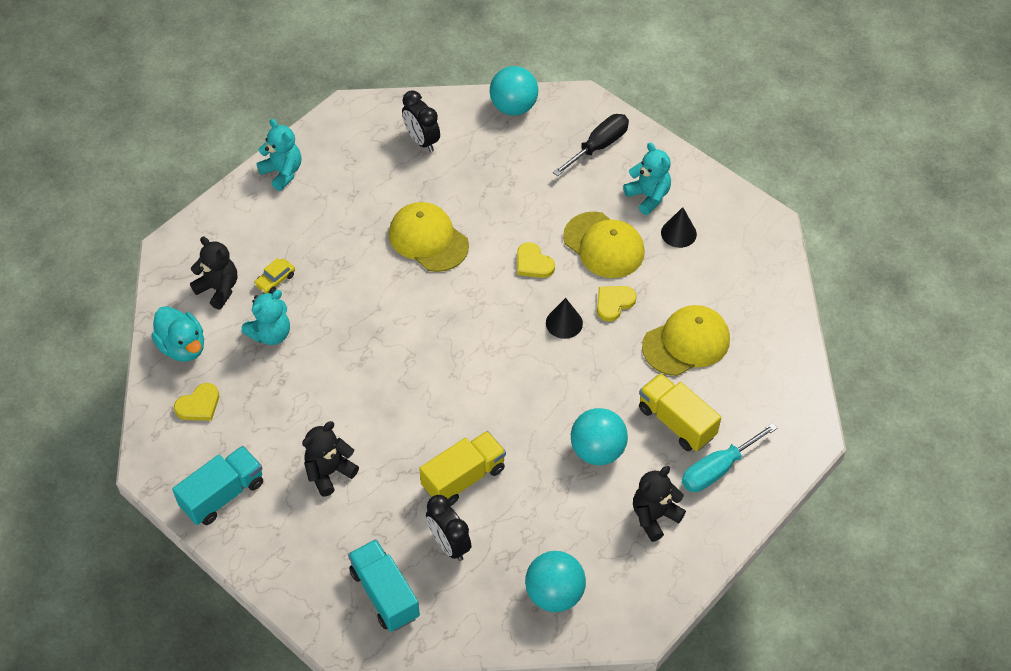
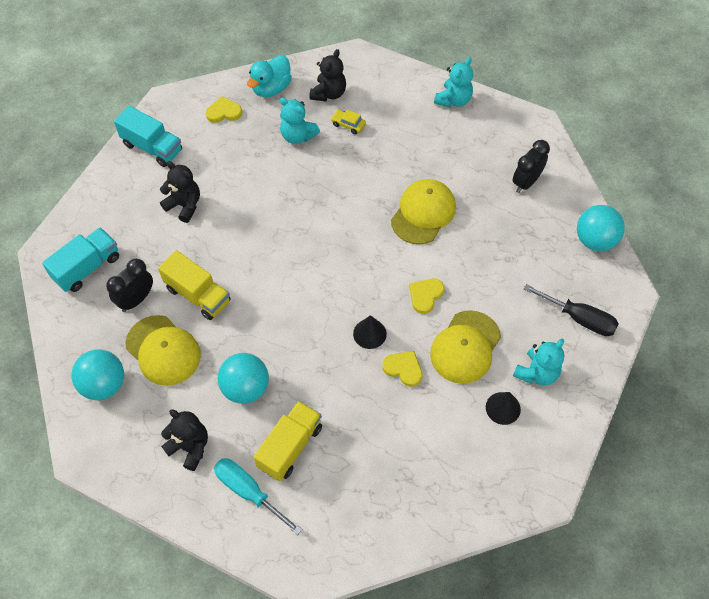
camera: 75 degrees right, 5 degrees up
yellow heart [174,383,219,421] -> yellow heart turned 135 degrees clockwise [206,96,242,123]
yellow cap [642,305,730,376] -> yellow cap moved to [126,315,201,386]

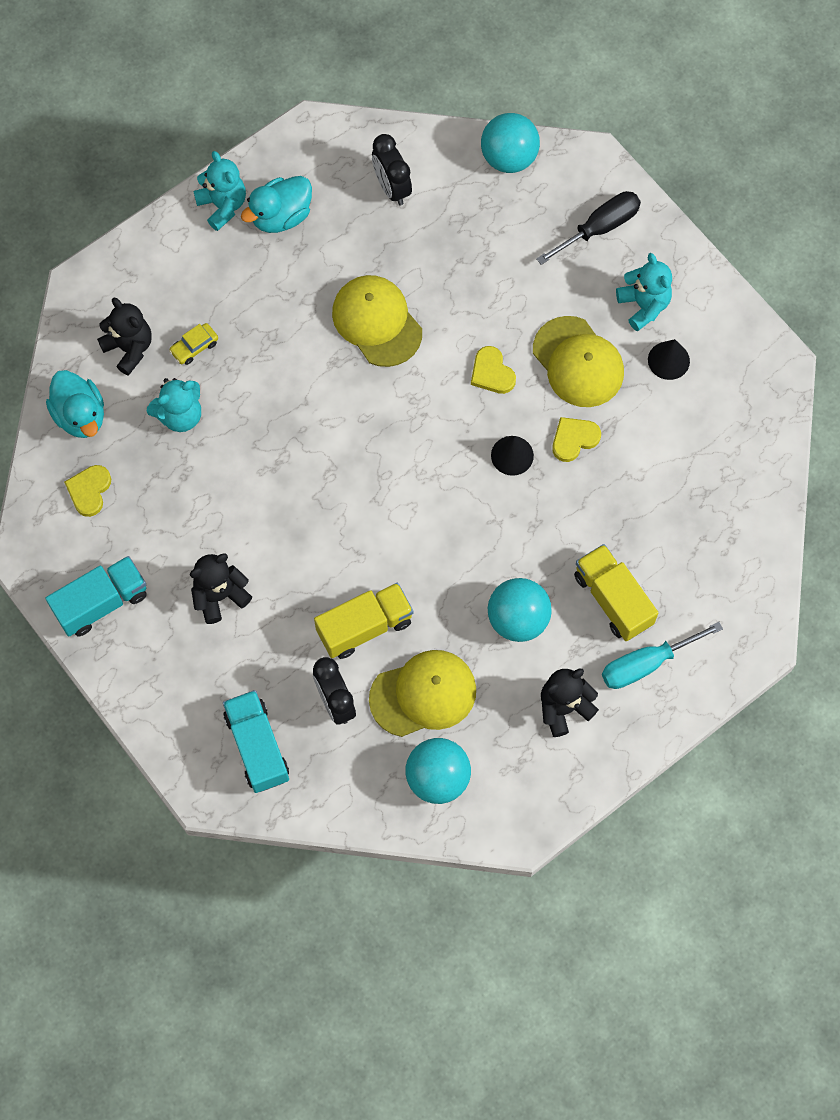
camera: 65 degrees left, 10 degrees up
none -> turquoise duck [241,176,312,233]

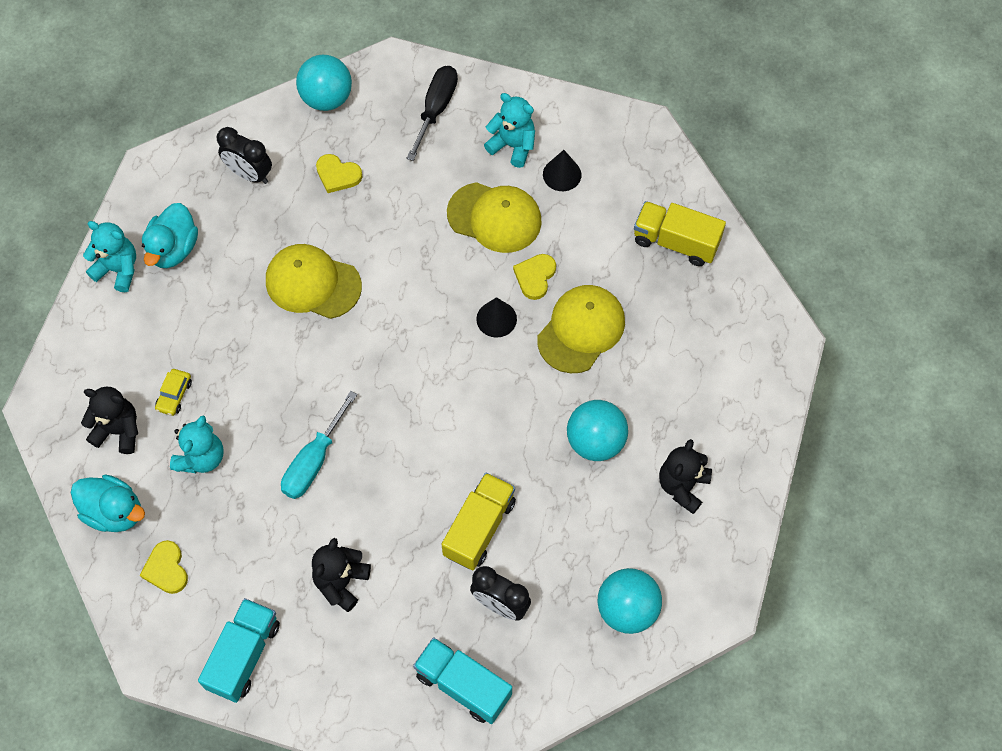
camera: 35 degrees left, 5 degrees down
yellow cap [369,650,476,737] -> yellow cap moved to [537,285,625,373]
yellow heart [471,346,516,394] -> yellow heart moved to [316,154,362,193]
yellow truck [574,544,658,641] -> yellow truck moved to [634,201,726,266]
turquoise screwdriver [602,622,723,689] -> turquoise screwdriver moved to [281,391,358,499]

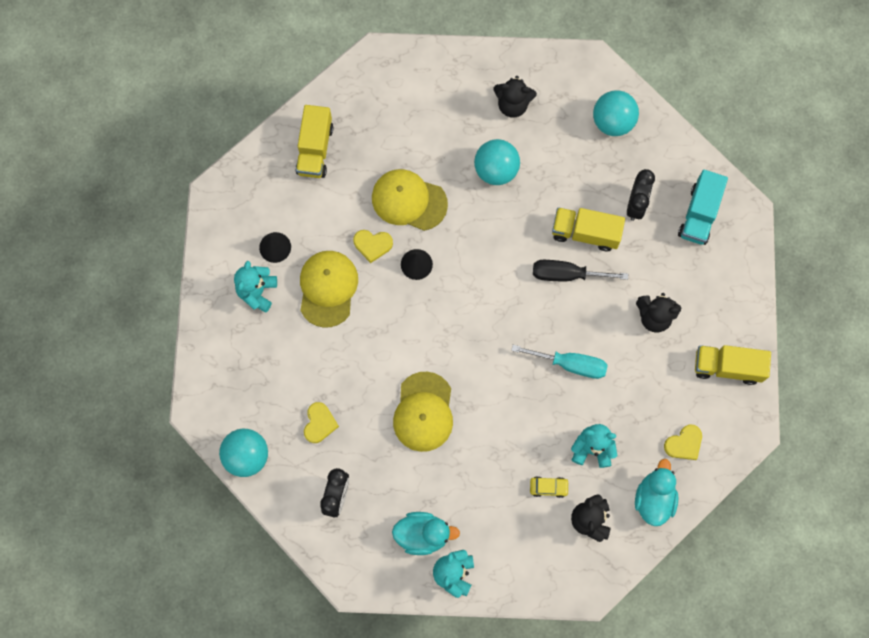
camera: 105 degrees left, 10 degrees up
turquoise truck [198,598,280,703] -> yellow truck [695,345,771,385]
black screwdriver [406,66,458,161] -> black screwdriver moved to [533,260,628,281]

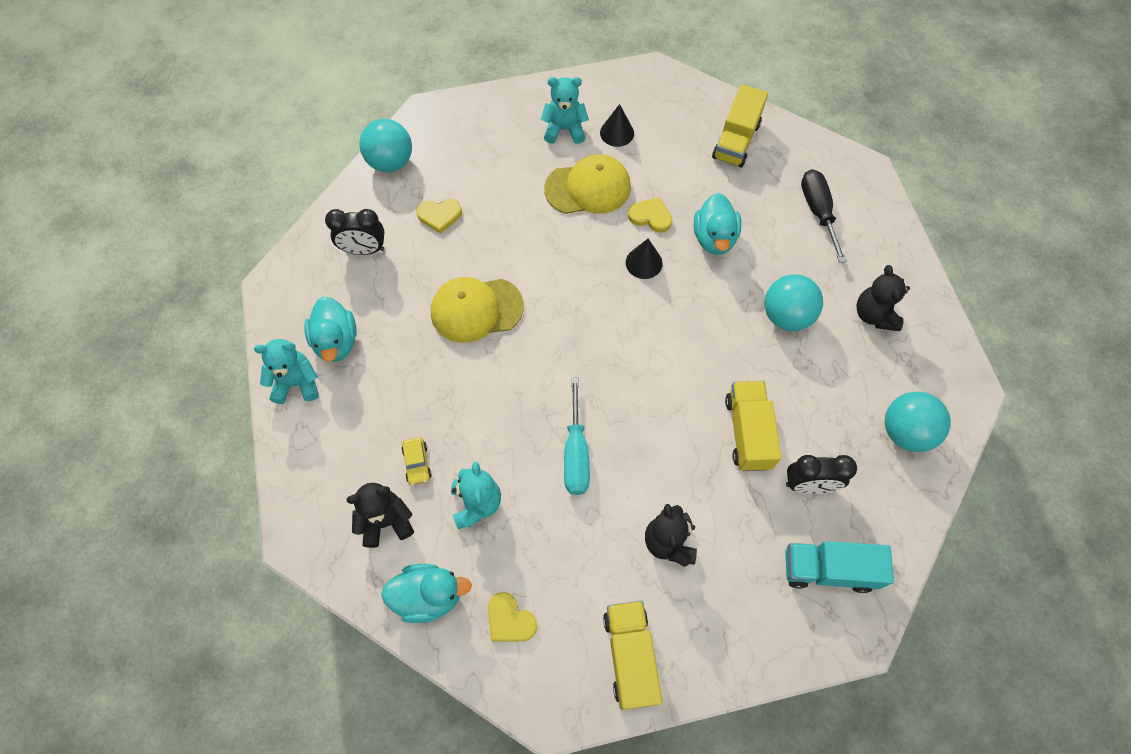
camera: 75 degrees right, 10 degrees down
yellow truck [295,105,333,178] -> yellow truck turned 60 degrees counterclockwise [712,84,768,168]
yellow heart [353,230,393,263] -> yellow heart turned 120 degrees clockwise [628,197,672,233]
yellow cap [372,169,448,231] -> turquoise duck [694,193,741,255]
black screwdriver [533,260,628,281] -> black screwdriver moved to [801,169,847,263]

